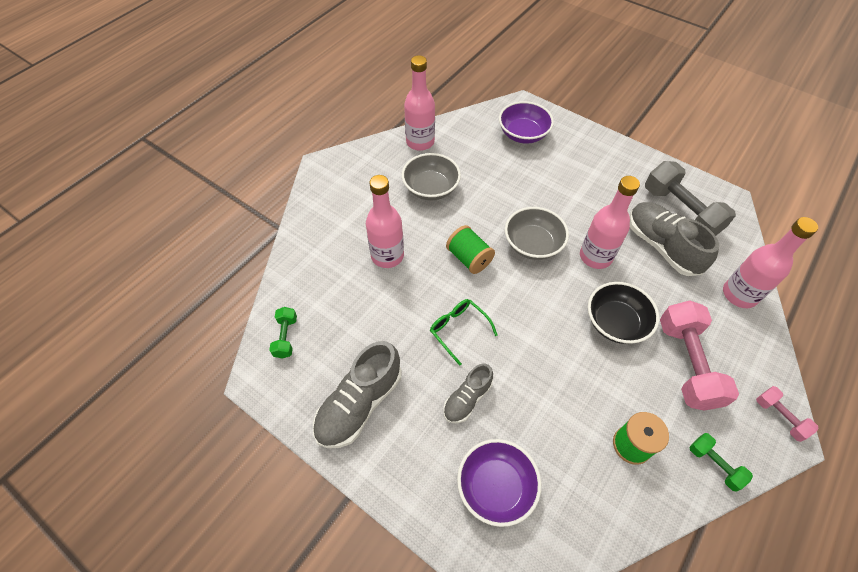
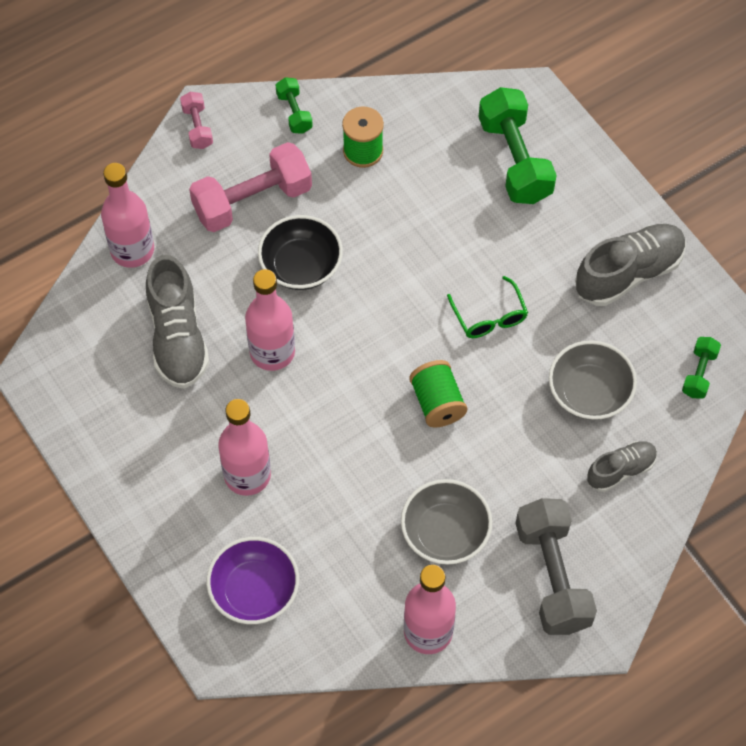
camera: 160 degrees left, 5 degrees up
pink bottle [366,175,404,268] -> pink bottle moved to [218,399,271,496]
grey shoe [443,364,493,423] -> grey shoe moved to [587,441,657,492]
purple bowl [457,439,541,527] -> green dumbbell [479,87,557,204]
grey bowl [505,207,569,260] -> grey bowl moved to [549,340,637,420]
grey dumbbell [645,161,736,236] -> grey dumbbell moved to [515,498,597,635]
pink dumbbell [660,300,739,411] -> pink dumbbell turned 45 degrees clockwise [189,142,312,232]

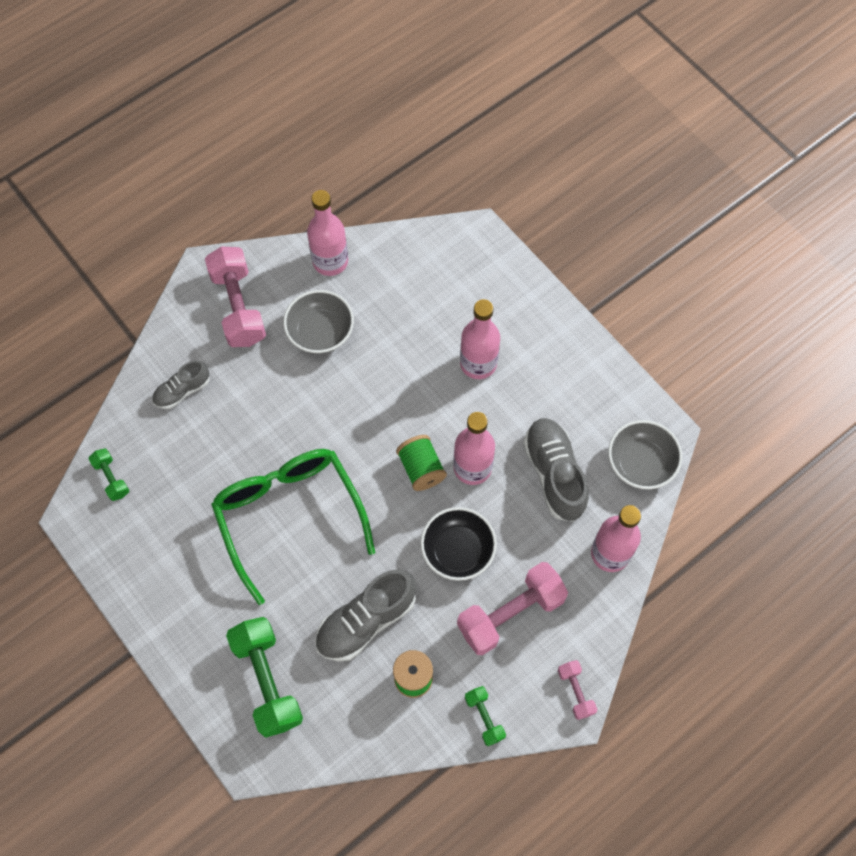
camera: 175 degrees right, 5 degrees up
purple bowl [206,537,299,624] -> none
green spool [409,360,467,427] -> green spool moved to [396,435,447,491]
green glasses [447,276,528,338] -> green glasses [211,449,375,605], size x2.25
grey dumbbell [515,498,597,635] -> pink dumbbell [205,246,266,347]
grey bowl [549,340,637,420] -> grey bowl moved to [608,420,682,489]
grey shoe [575,224,686,306] -> grey shoe moved to [315,570,416,661]
green dumbbell [682,337,721,399] -> green dumbbell turned 45 degrees counterclockwise [88,448,129,501]

